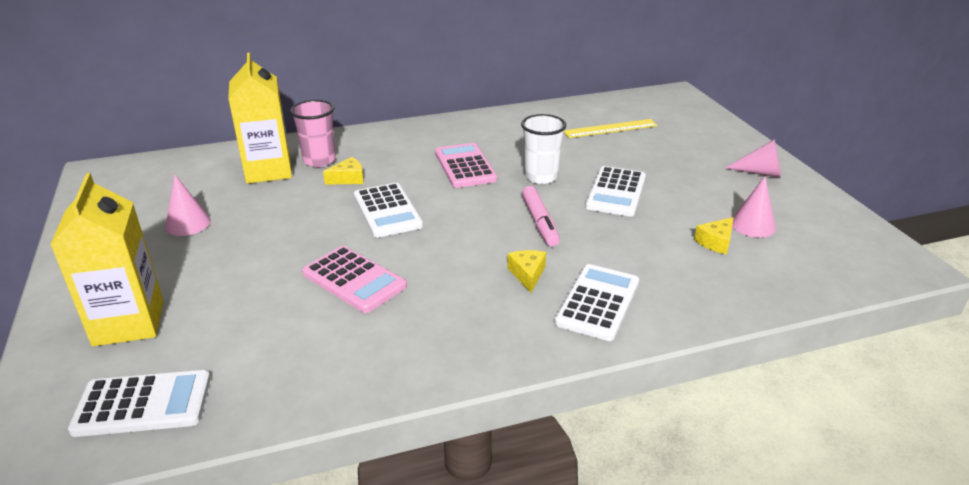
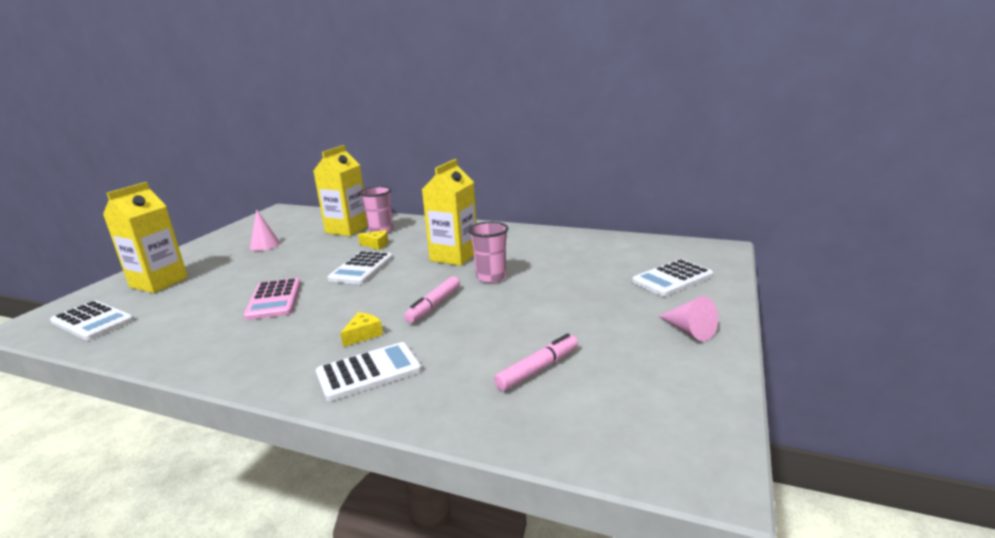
camera: 40 degrees right, 10 degrees down
pink calculator [435,143,497,188] -> yellow carton [422,159,477,266]
white cup [521,114,566,184] -> pink cup [468,222,508,283]
yellow ruler [564,119,658,138] -> none
white calculator [585,166,646,217] -> white calculator moved to [632,259,713,297]
yellow cheese [694,217,734,255] -> pink marker [494,333,578,391]
pink cone [732,176,776,238] -> none

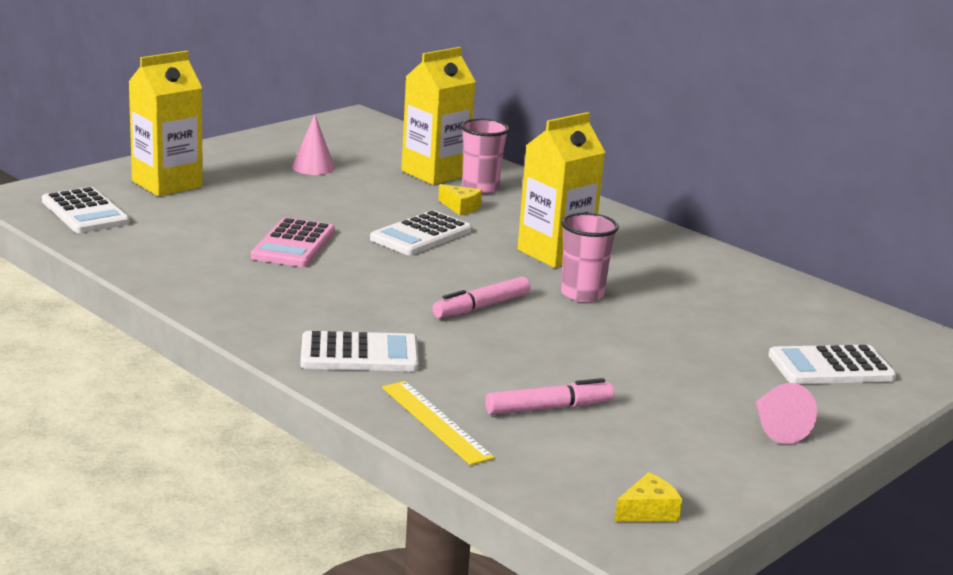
camera: 20 degrees right, 0 degrees up
yellow cheese [341,312,383,347] -> yellow cheese moved to [614,472,682,522]
none -> yellow ruler [382,381,495,465]

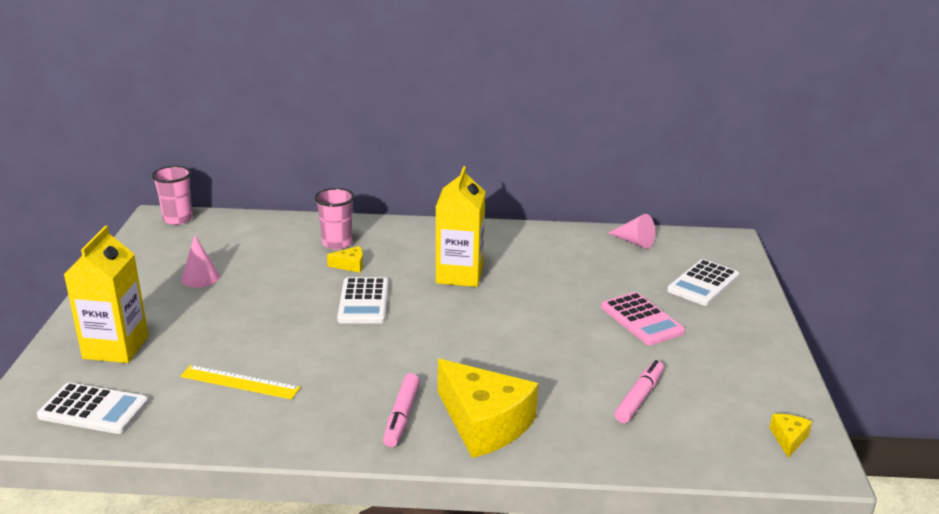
camera: 40 degrees left, 5 degrees up
pink calculator [251,218,335,267] -> pink calculator moved to [601,292,685,345]
white calculator [301,331,419,371] -> yellow cheese [438,359,538,458]
yellow ruler [382,381,495,465] -> yellow ruler moved to [180,365,300,399]
yellow carton [401,47,476,185] -> none
pink marker [432,276,531,318] -> pink marker moved to [383,373,420,447]
pink cup [561,213,619,302] -> pink cup moved to [152,166,193,225]
pink cone [756,383,817,444] -> pink cone moved to [608,214,655,249]

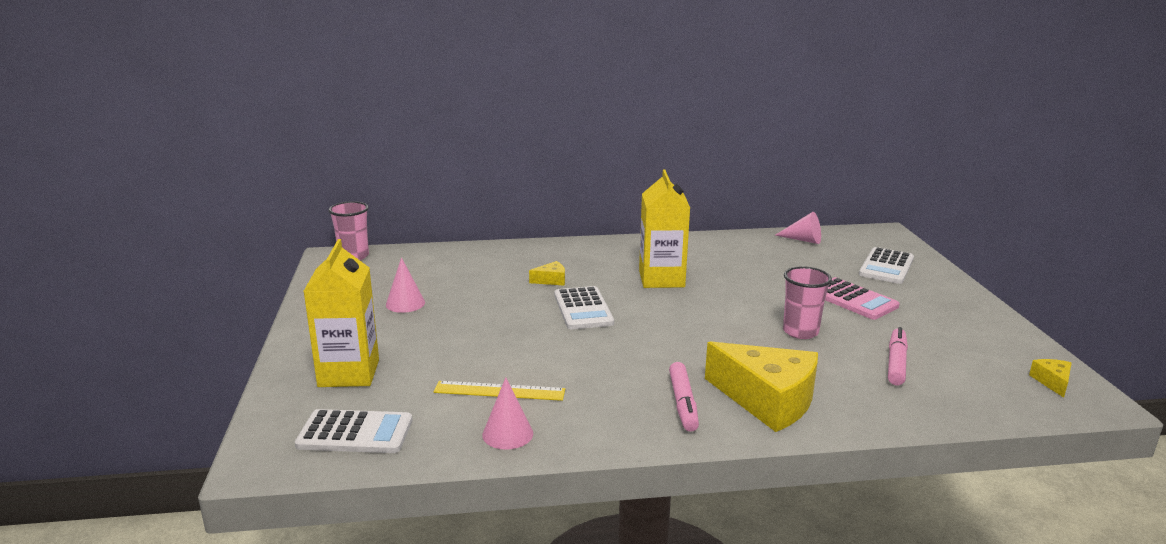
camera: 10 degrees left, 5 degrees down
pink cup [315,188,355,250] -> pink cup moved to [783,266,832,339]
none -> pink cone [482,377,533,450]

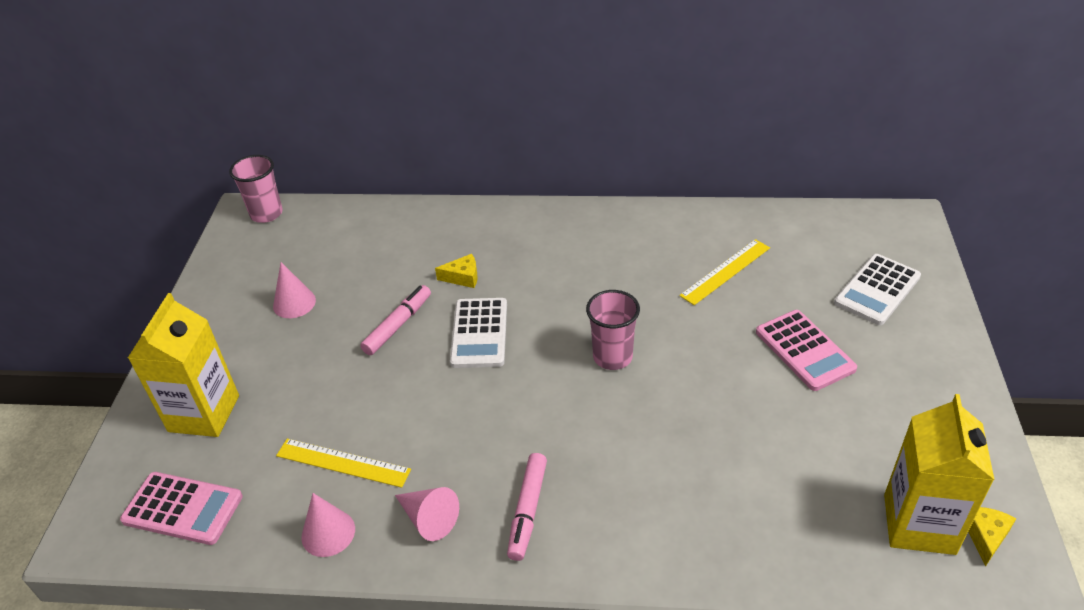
camera: 15 degrees right, 20 degrees up
white calculator [295,409,412,453] -> pink calculator [120,472,243,545]
yellow carton [639,169,690,288] -> yellow carton moved to [884,394,995,555]
yellow cheese [705,341,818,432] -> none
pink cone [775,212,821,244] -> pink cone moved to [395,487,459,541]
pink cup [783,266,832,339] -> pink cup moved to [586,290,640,370]
pink marker [888,327,908,385] -> pink marker moved to [360,285,431,355]
none -> yellow ruler [679,239,770,305]

